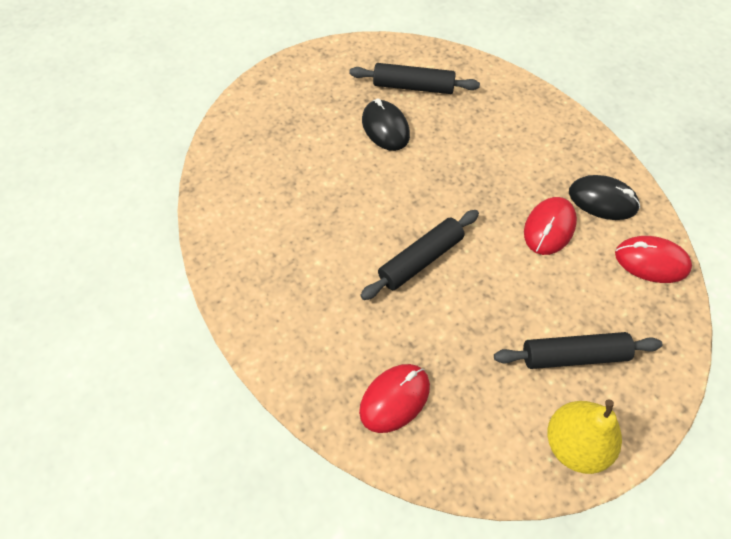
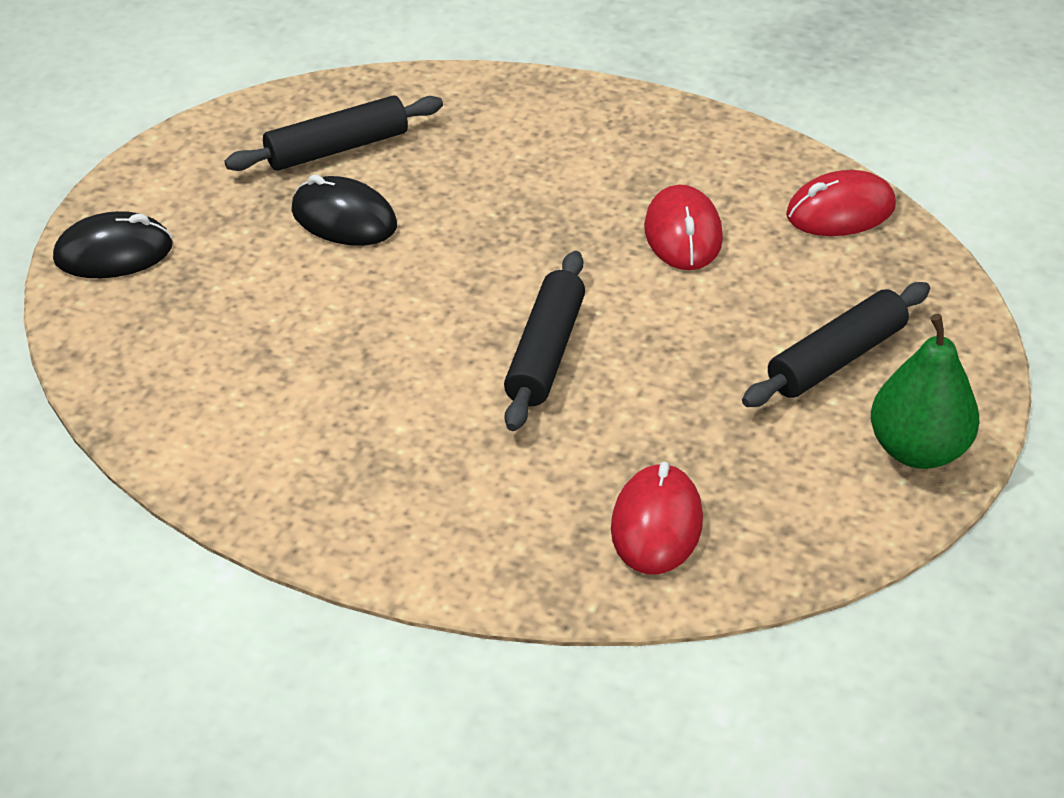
camera: 35 degrees left, 15 degrees down
yellow pear [547,399,622,474] -> green pear [871,314,979,469]
black mouse [569,175,640,220] -> black mouse moved to [53,211,173,278]

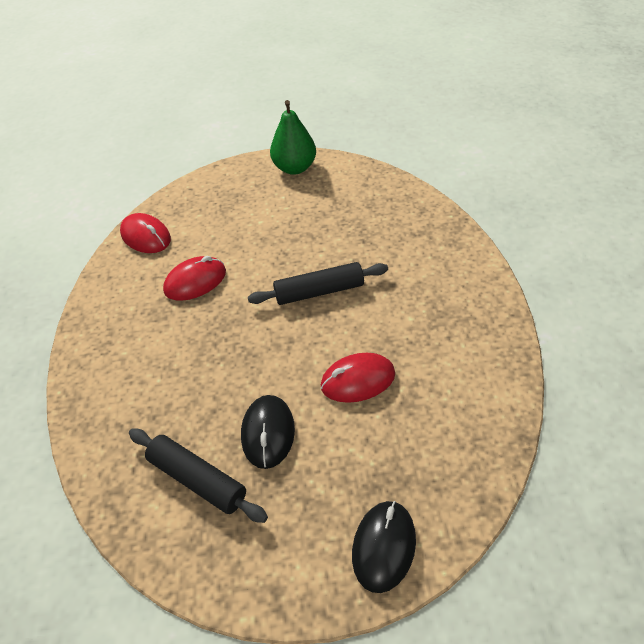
camera: 115 degrees left, 5 degrees up
black mouse [53,211,173,278] -> black mouse turned 60 degrees clockwise [352,501,416,593]
red mouse [611,462,703,574] -> red mouse moved to [321,353,395,403]
black rolling pin [742,282,930,407] -> none

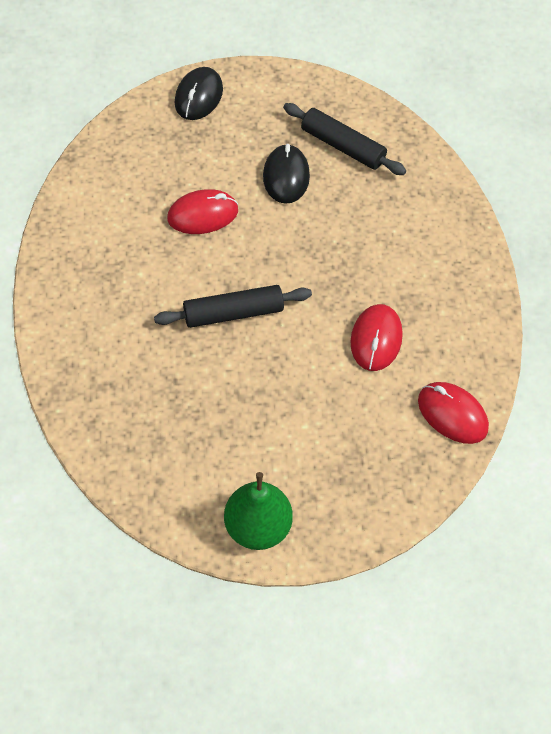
camera: 175 degrees right, 10 degrees up
red mouse [163,256,226,301] -> red mouse turned 45 degrees counterclockwise [350,304,403,371]

